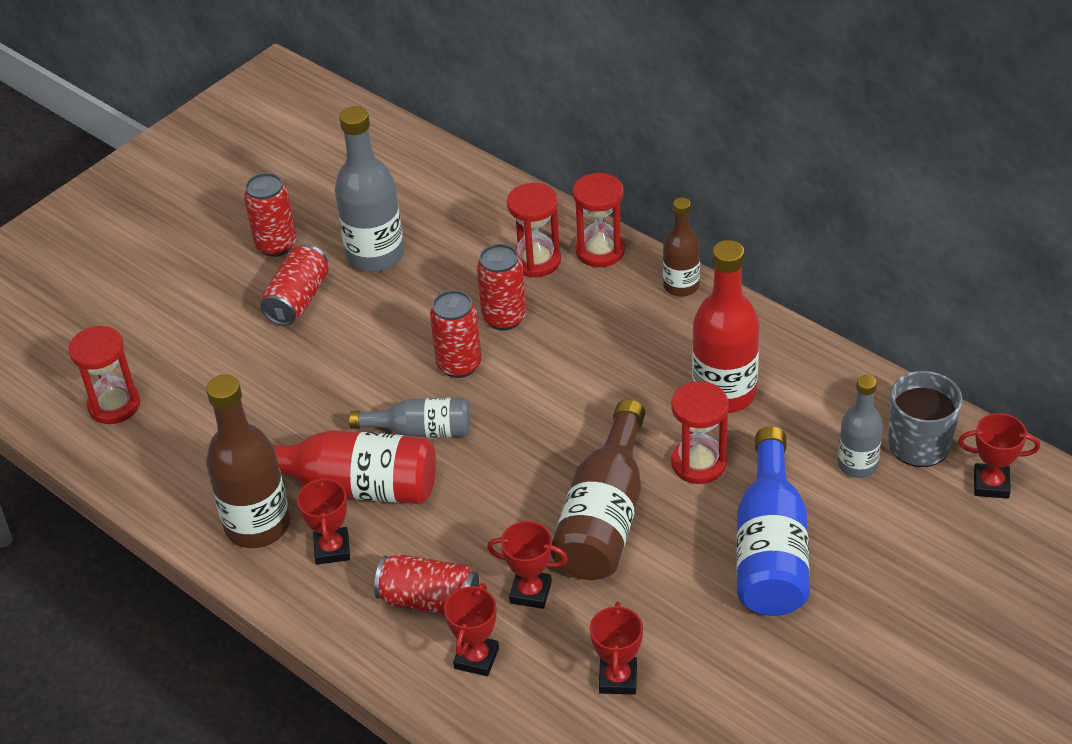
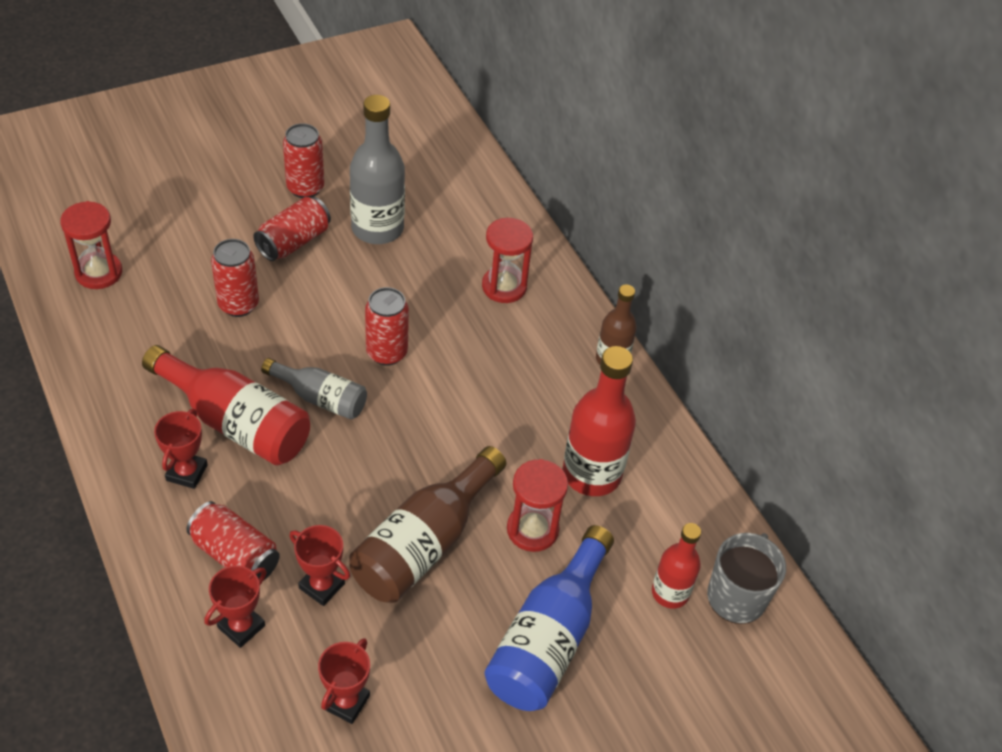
camera: 15 degrees right, 5 degrees up
brown bottle [206,374,290,548] -> none
red can [477,244,526,331] -> red can moved to [211,239,259,317]
red hourglass [573,172,625,267] -> none
grey bottle [838,375,883,478] -> red bottle [652,523,701,609]
red trophy [958,413,1040,499] -> none

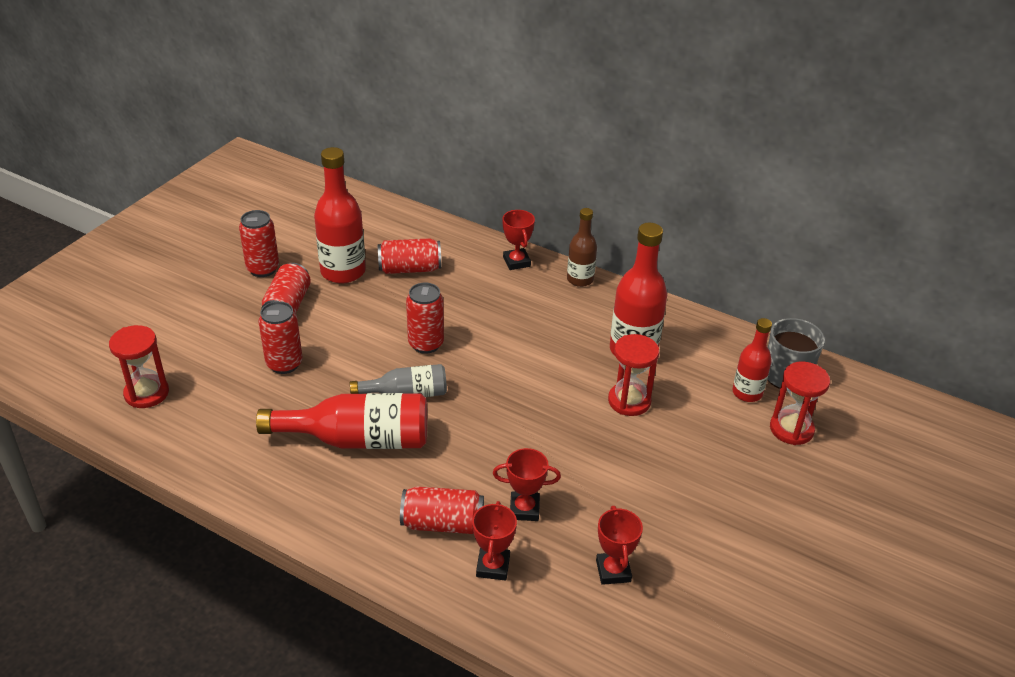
camera: 30 degrees left, 10 degrees down
red trophy [154,409,208,489] -> red trophy moved to [503,210,535,270]
brown bottle [349,446,506,603] -> none
grey bottle [350,95,405,244] -> red bottle [314,147,366,283]
red hourglass [482,218,533,303] -> red hourglass moved to [770,362,830,445]
blue bottle [484,525,614,711] -> none
none -> red can [378,238,441,274]

